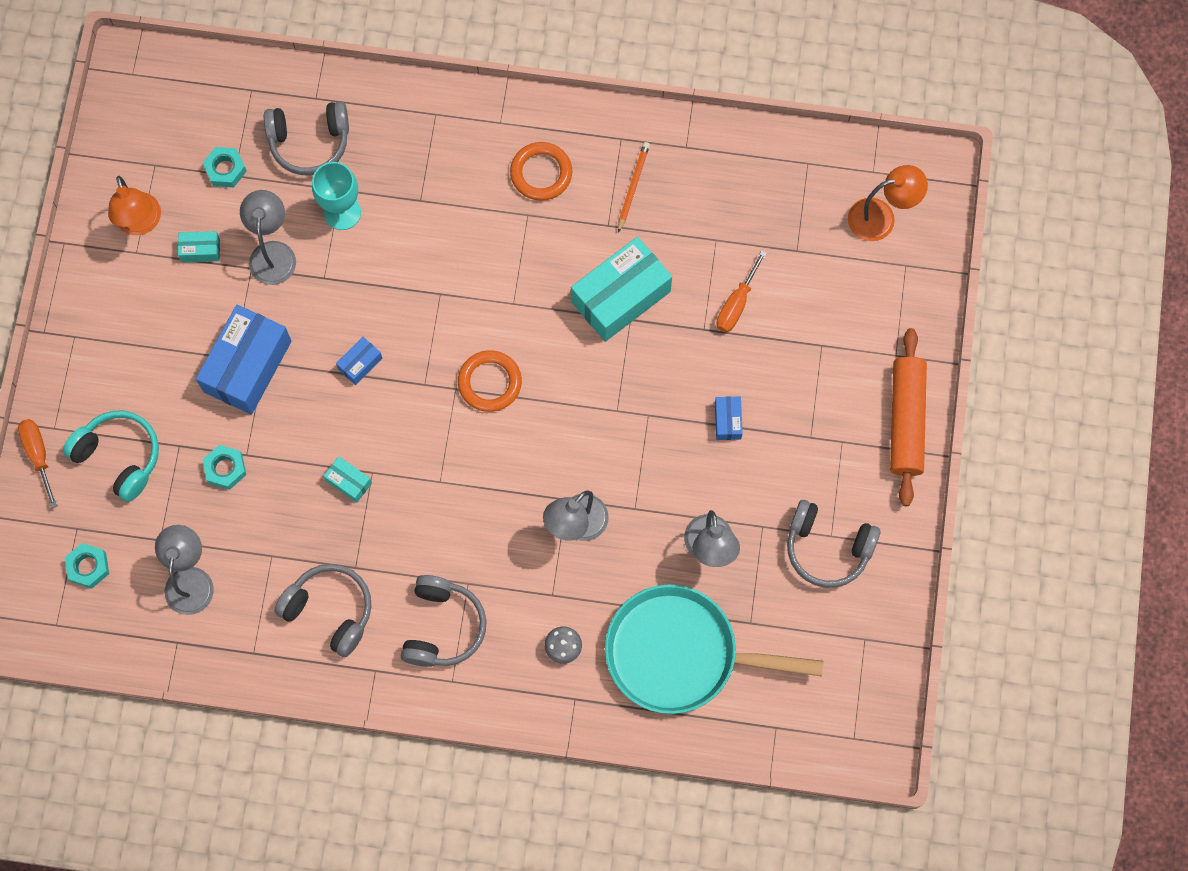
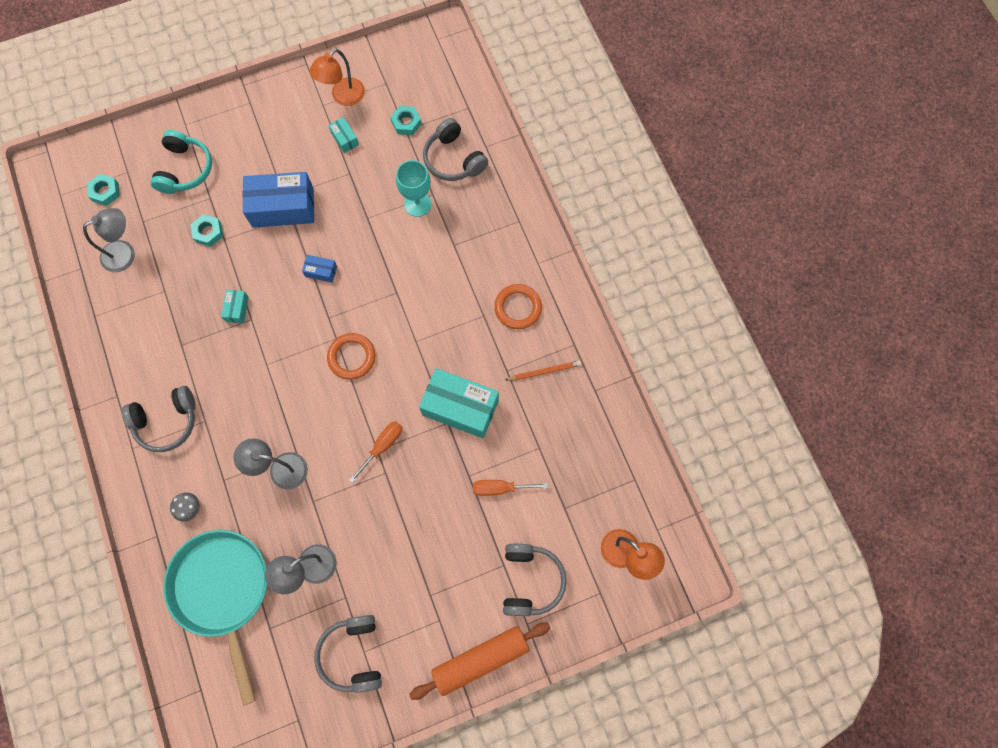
camera: 60 degrees right, 0 degrees up
orange screwdriver [18,419,58,508] -> orange screwdriver moved to [349,421,403,483]
grey lamp [240,190,296,285] -> none
grey headphones [274,564,372,657] -> grey headphones moved to [503,544,567,616]
blue box [715,397,743,440] -> none

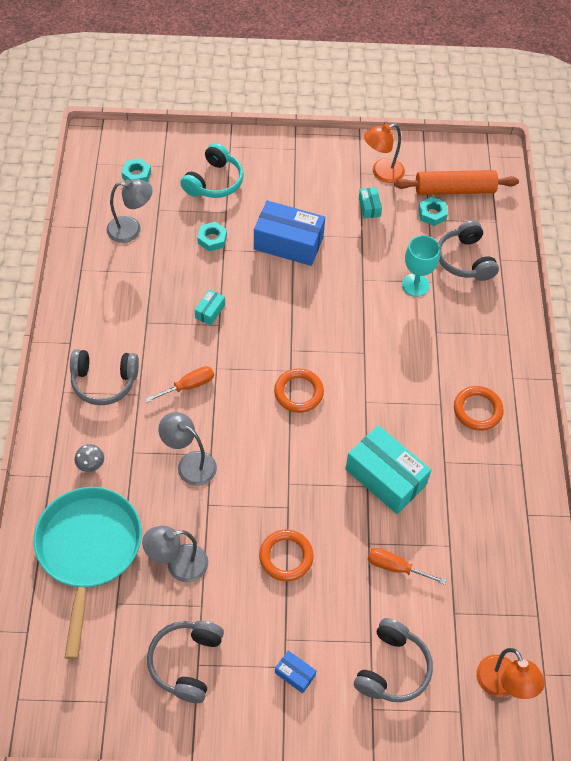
camera: 20 degrees right, 15 degrees down
blue box [302,255,337,283] -> blue box moved to [275,650,316,693]
orange screwdriver [349,421,403,483] -> orange screwdriver moved to [145,366,214,403]
orange rolling pin [409,623,550,700] -> orange rolling pin moved to [394,170,519,195]
orange pencil [505,361,581,381] -> none
none -> orange ring [259,530,314,581]

